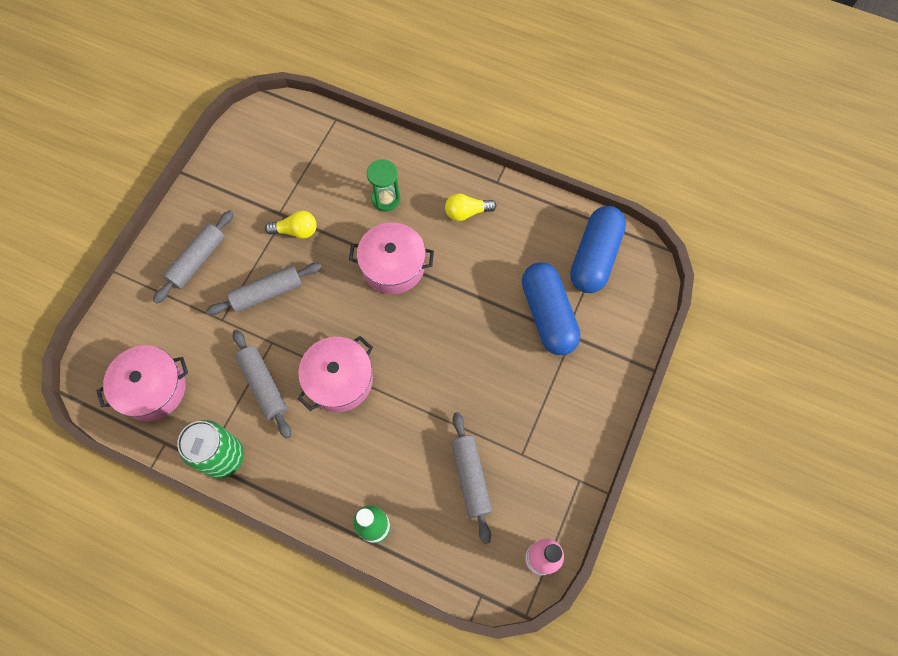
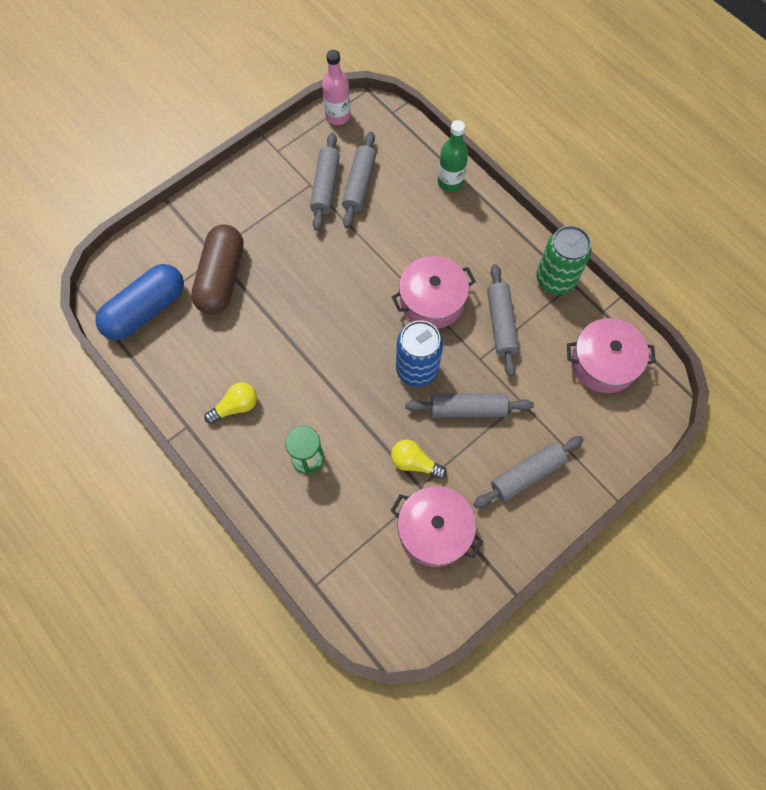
camera: 155 degrees left, 0 degrees up
pink pot [349,222,434,294] -> pink pot moved to [391,486,483,567]
yellow light bulb [445,193,497,221] -> yellow light bulb turned 45 degrees counterclockwise [204,382,257,424]
blue capsule [522,262,581,355] -> brown capsule [191,224,243,315]
none -> grey rolling pin [310,133,340,231]
none -> blue can [396,320,443,387]

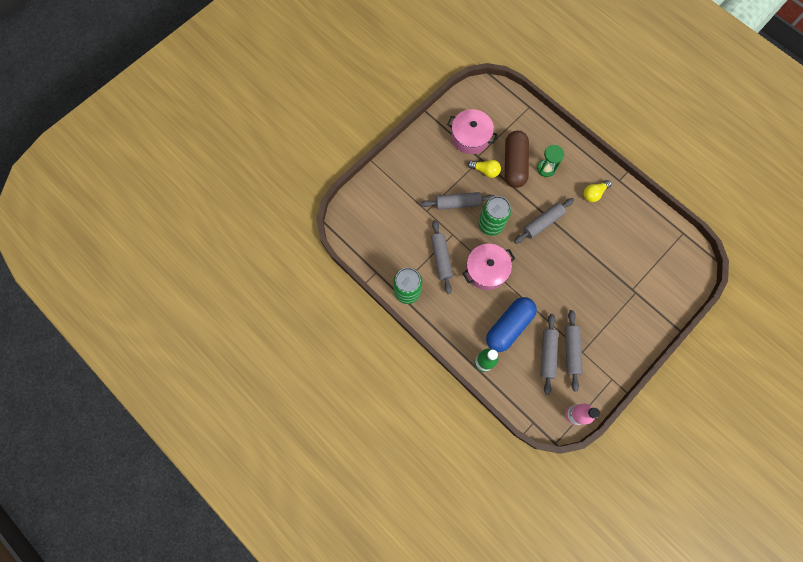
camera: 175 degrees right, 5 degrees up
blue capsule [95,264,184,340] -> blue capsule moved to [486,297,537,352]
brown capsule [191,224,243,315] -> brown capsule moved to [505,131,529,188]
blue can [396,320,443,387] -> green can [478,196,511,236]
grey rolling pin [473,436,584,509] -> grey rolling pin moved to [514,198,574,244]
pink pot [567,318,656,393] -> none

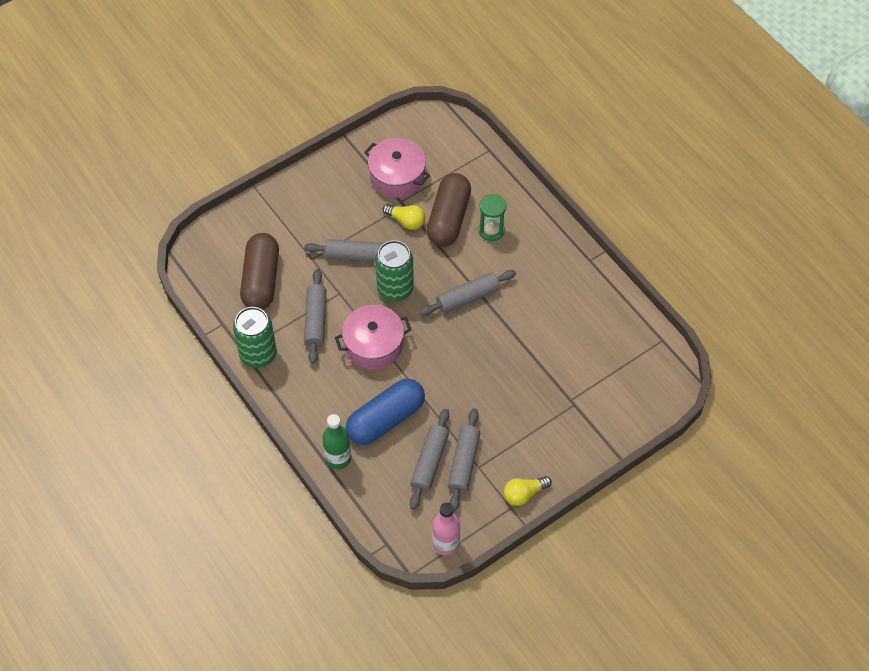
camera: 10 degrees right, 15 degrees down
yellow light bulb [584,180,612,202] -> yellow light bulb moved to [504,476,552,506]
none -> brown capsule [240,233,279,310]

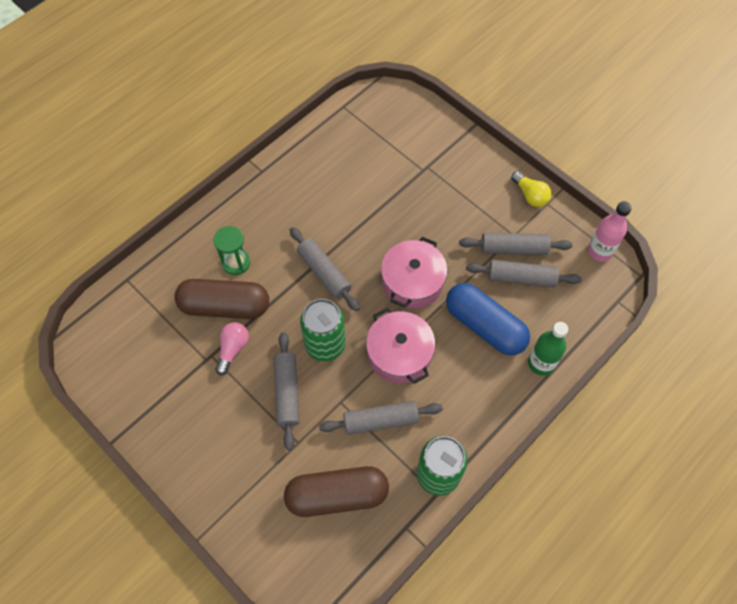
camera: 100 degrees left, 5 degrees up
pink pot [364,138,430,198] -> pink pot moved to [381,237,447,309]
yellow light bulb [383,204,425,230] -> pink light bulb [215,322,249,375]

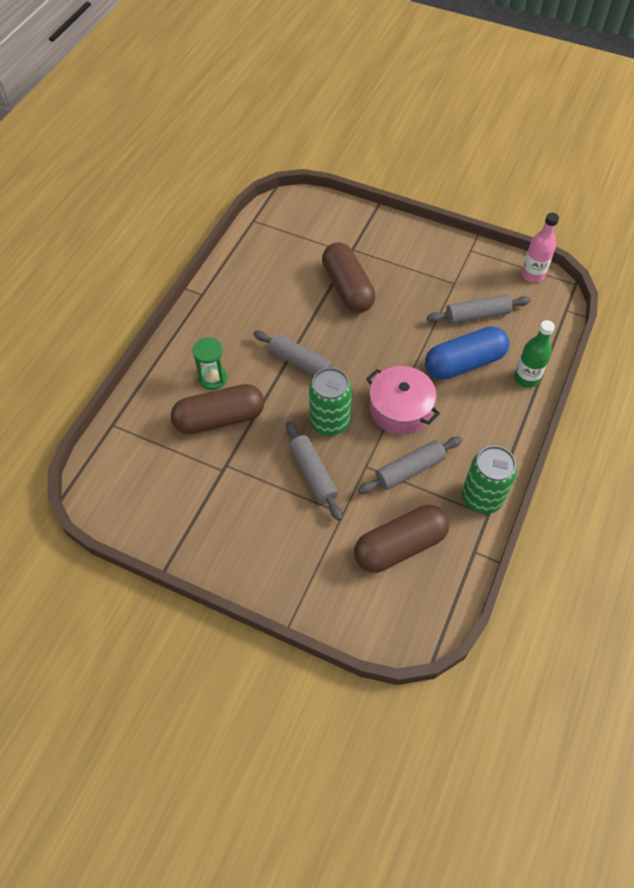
camera: 20 degrees left, 5 degrees down
pink light bulb [215,322,249,375] -> none
pink pot [381,237,447,309] -> none
blue capsule [446,283,530,355] -> blue capsule turned 45 degrees counterclockwise [425,326,509,380]
grey rolling pin [459,233,573,255] -> none
yellow light bulb [511,171,552,207] -> none
none -> brown capsule [322,242,376,313]

